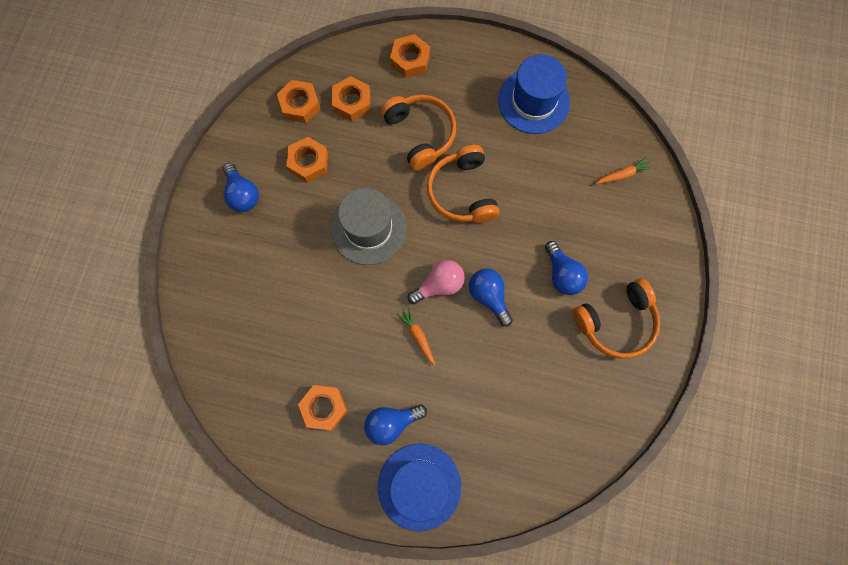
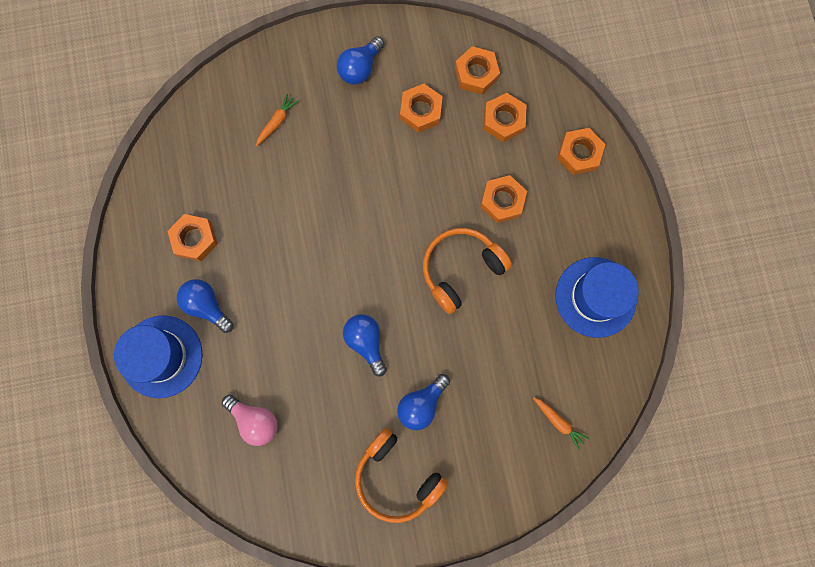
camera: 65 degrees right, 5 degrees up
grey hat [331,188,407,265] -> none
orange headphones [381,94,456,171] -> orange nut [480,175,527,223]
orange carrot [397,307,436,366] -> orange carrot moved to [256,93,299,147]
pink light bulb [408,260,465,304] -> pink light bulb moved to [222,395,278,446]
blue light bulb [469,269,513,327] -> blue light bulb turned 60 degrees counterclockwise [343,314,386,377]

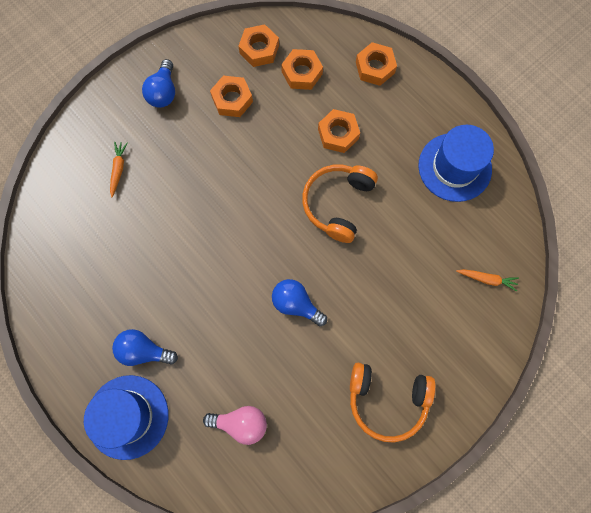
camera: 30 degrees left, 5 degrees down
orange nut [167,214,218,261] -> none
blue light bulb [397,374,450,430] -> none

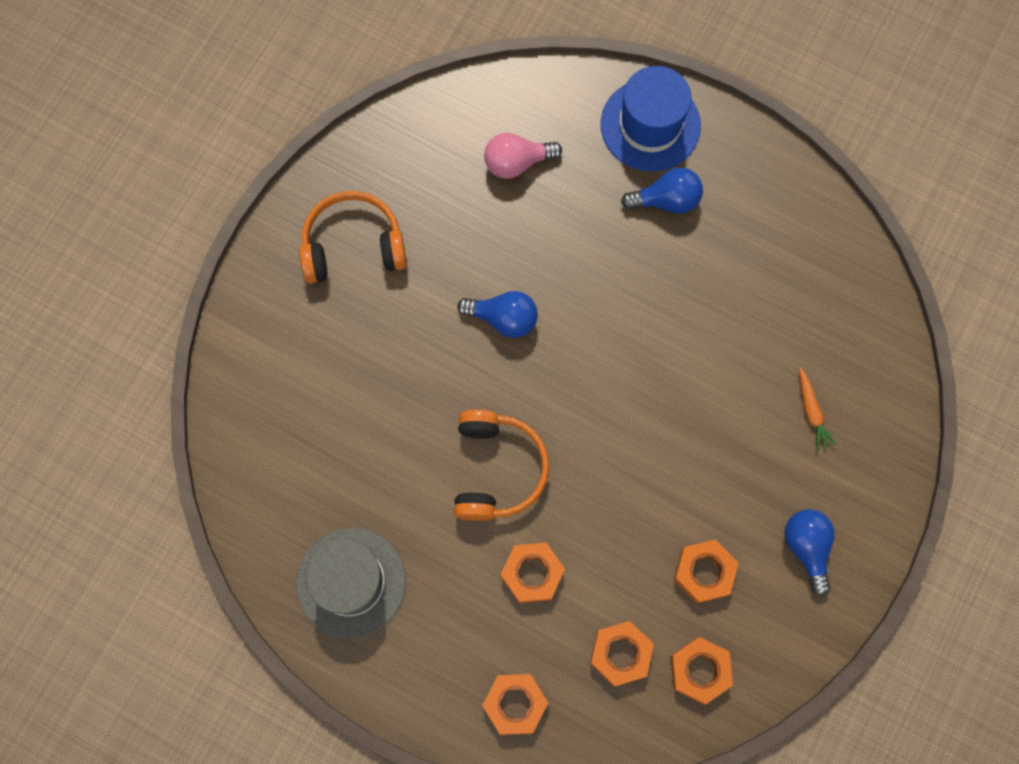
camera: 160 degrees right, 0 degrees up
blue hat [418,125,494,202] -> grey hat [296,528,406,638]
orange carrot [456,269,519,291] -> none

